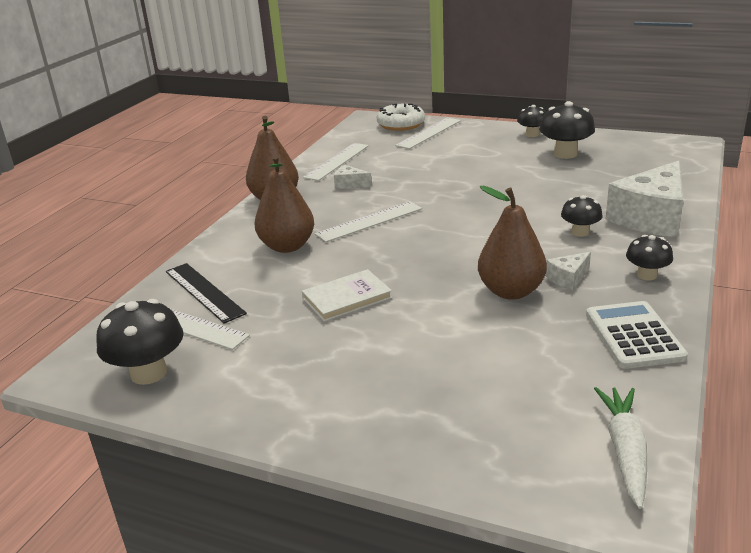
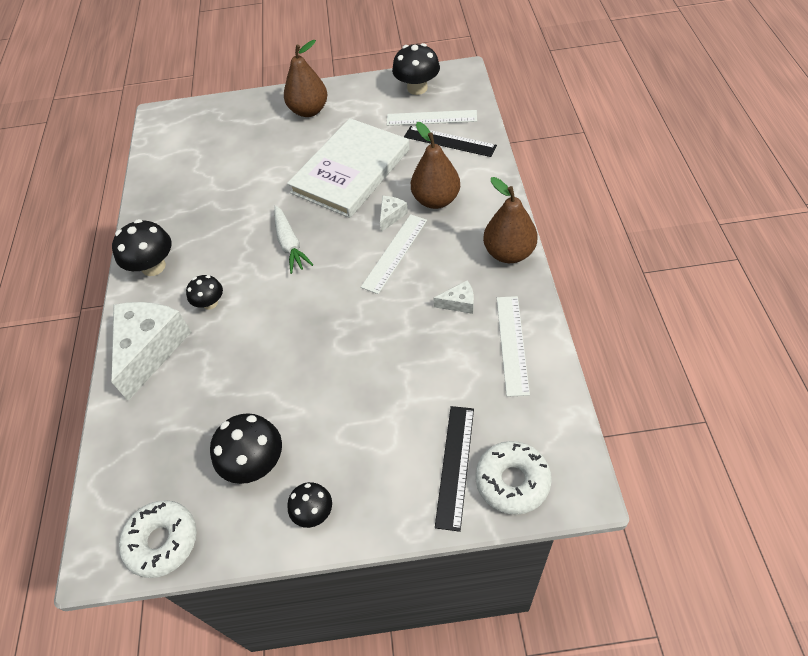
camera: 155 degrees right, 25 degrees up
white book [302,269,392,322] -> white book [287,118,410,218], size x2.05
white ruler [395,118,461,149] -> black ruler [435,406,474,532]
brown pear [478,186,547,300] -> brown pear moved to [284,40,328,117]
white cheese [546,252,591,290] -> white cheese moved to [380,196,408,232]
white calculator [586,301,688,369] -> none
white carrot [594,387,647,509] -> white carrot moved to [274,205,313,274]
black mushroom [626,235,673,280] -> black mushroom [112,219,172,276], size x1.64
none -> white donut [119,500,197,578]

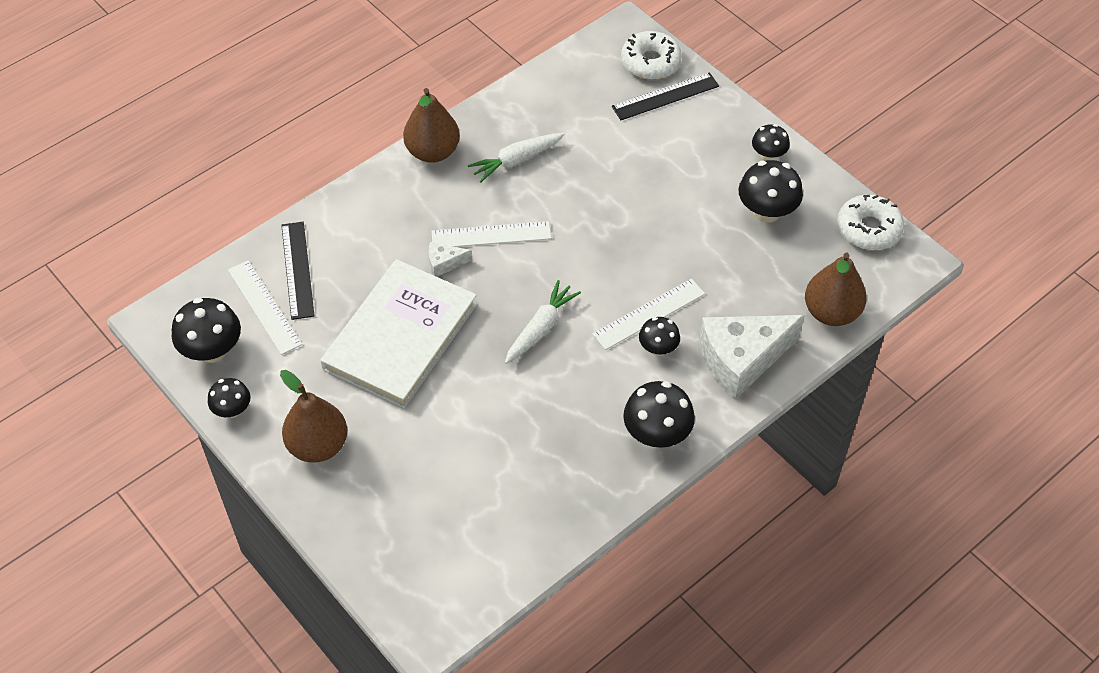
camera: 130 degrees left, 0 degrees up
white book [287,118,410,218] -> white book turned 60 degrees counterclockwise [320,259,477,408]
brown pear [411,122,460,209] -> brown pear moved to [805,253,867,326]
white cheese [433,281,474,314] -> white carrot [468,133,565,183]
white ruler [497,296,530,397] -> white ruler moved to [592,279,705,350]
none -> black mushroom [208,378,251,418]

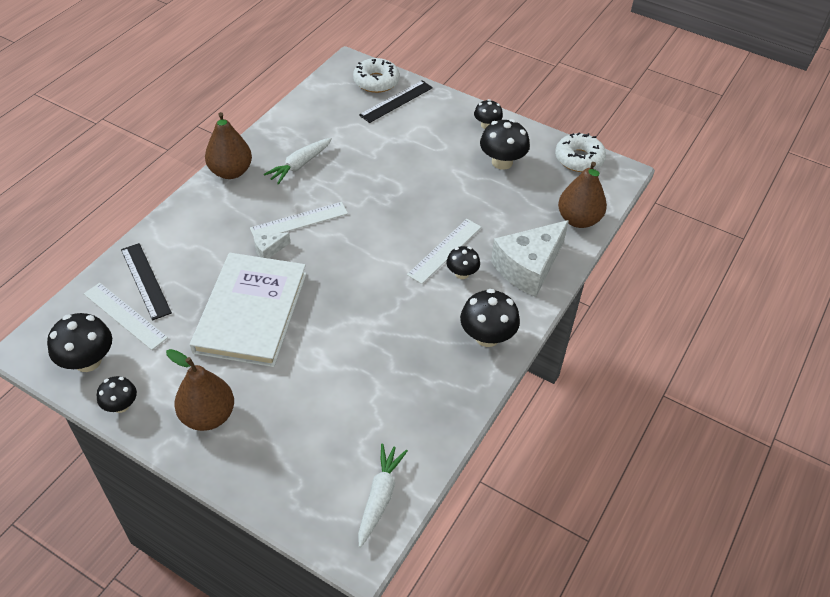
camera: 20 degrees left, 5 degrees down
white carrot [505,280,581,364] -> white carrot moved to [358,443,408,547]

